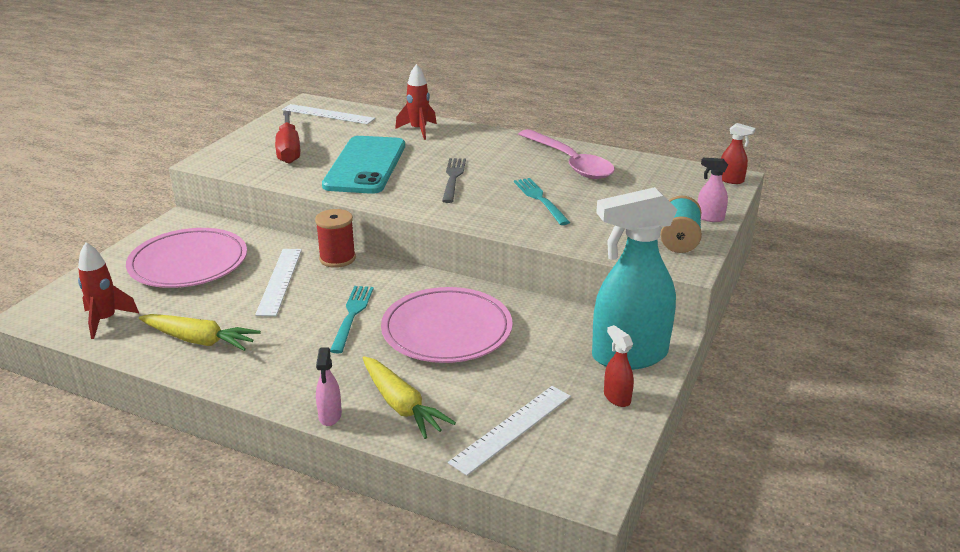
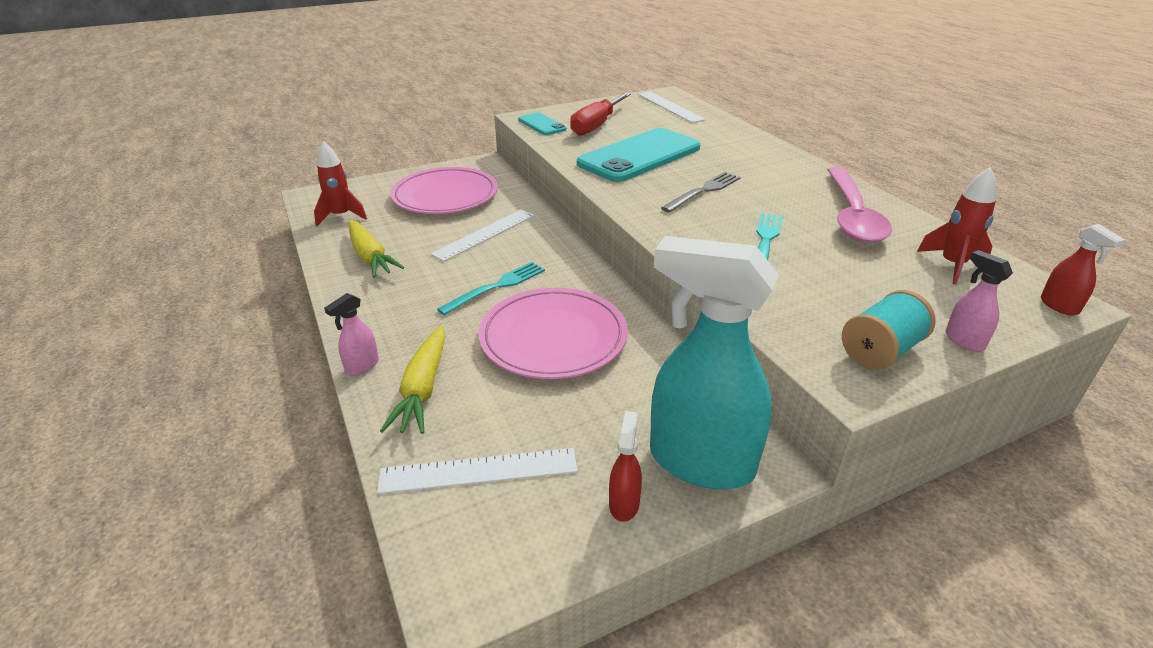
camera: 40 degrees right, 5 degrees up
red spool [315,209,356,268] -> none
red rocket [395,64,437,140] -> red rocket moved to [917,167,996,285]
none -> turquoise phone [518,113,566,135]

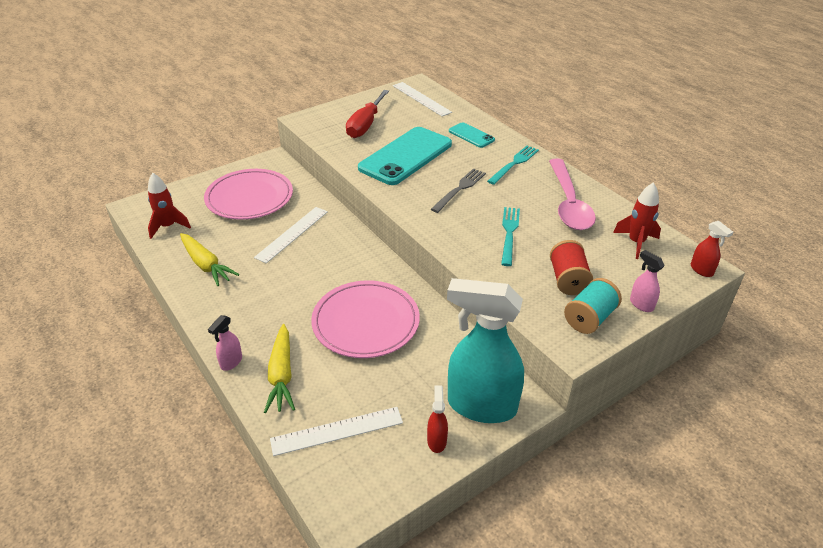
camera: 10 degrees left, 5 degrees up
turquoise fork [437,262,545,315] -> turquoise fork moved to [487,146,539,185]
turquoise phone [518,113,566,135] -> turquoise phone moved to [449,122,495,148]
none -> red spool [550,240,593,295]

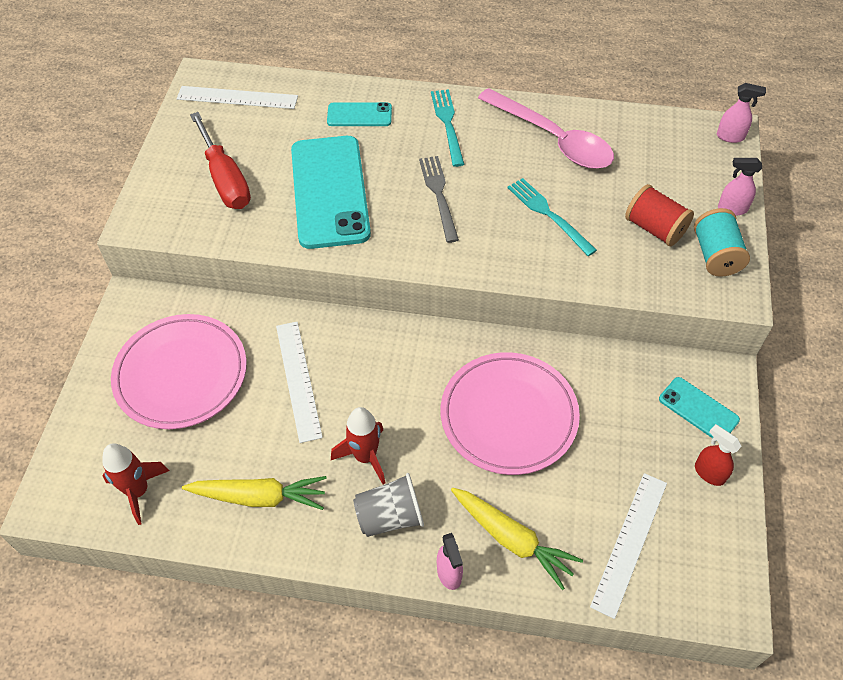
camera: 45 degrees left, 15 degrees up
turquoise spray bottle [447,278,524,423] -> turquoise phone [659,377,740,438]
red rocket [613,182,661,259] -> red rocket moved to [331,407,385,484]
red spray bottle [691,221,733,277] -> pink spray bottle [717,83,766,143]
none -> grey cup [353,473,424,537]

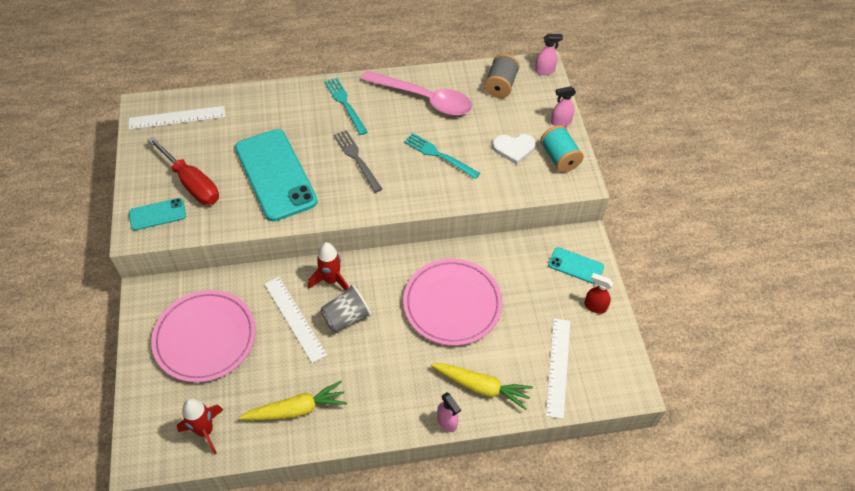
camera: 20 degrees left, 0 degrees up
turquoise phone [327,102,392,126] -> turquoise phone moved to [129,198,186,230]
red rocket [331,407,385,484] -> red rocket moved to [308,242,349,291]
grey cup [353,473,424,537] -> grey cup moved to [320,284,371,332]
red spool [625,184,694,246] -> white heart [492,134,536,165]
none -> grey spool [484,54,519,98]

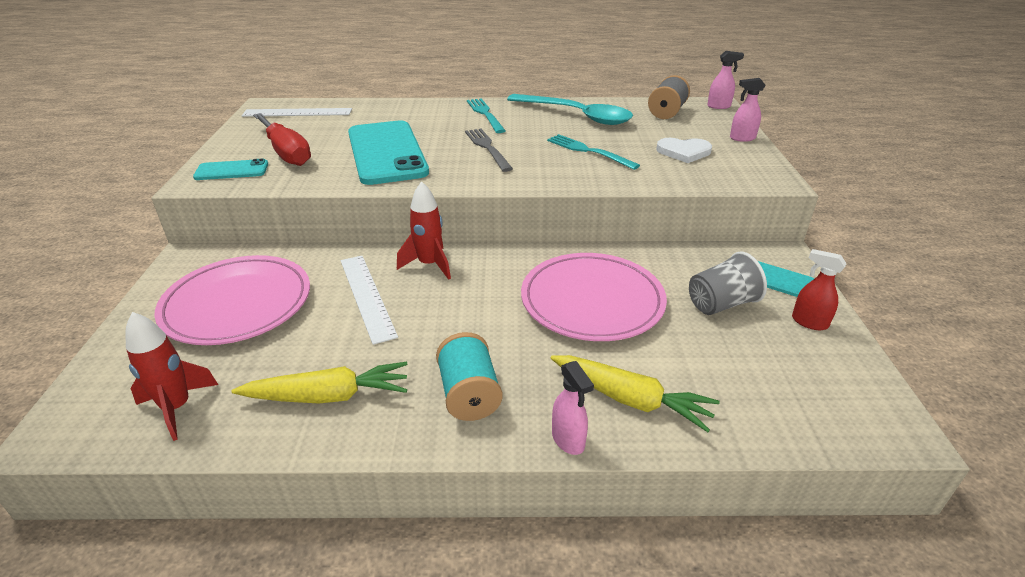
camera: 10 degrees right, 20 degrees down
grey cup [320,284,371,332] -> grey cup moved to [689,251,767,315]
pink spoon [361,71,472,115] -> turquoise spoon [507,94,633,125]
turquoise spool [540,125,584,173] -> turquoise spool moved to [436,332,503,421]
white ruler [546,318,570,419] -> none

